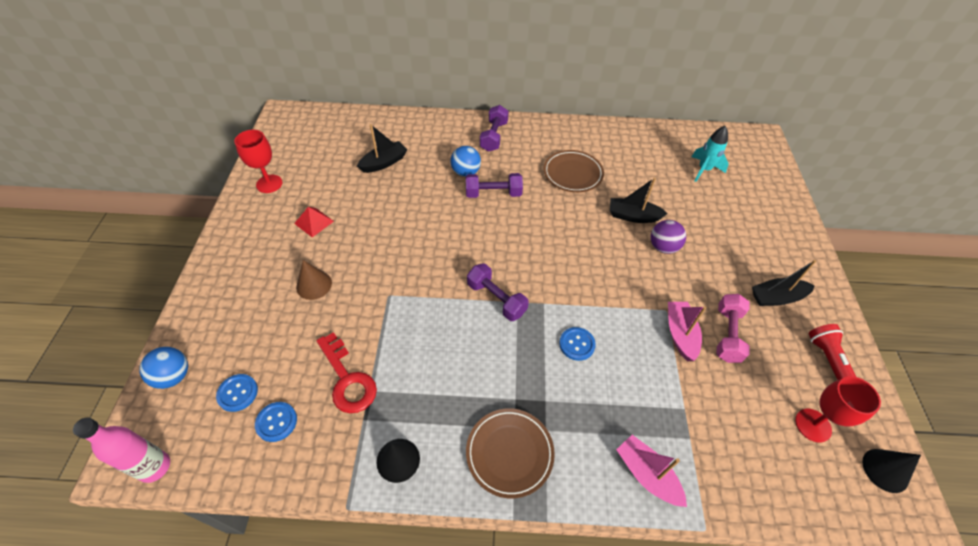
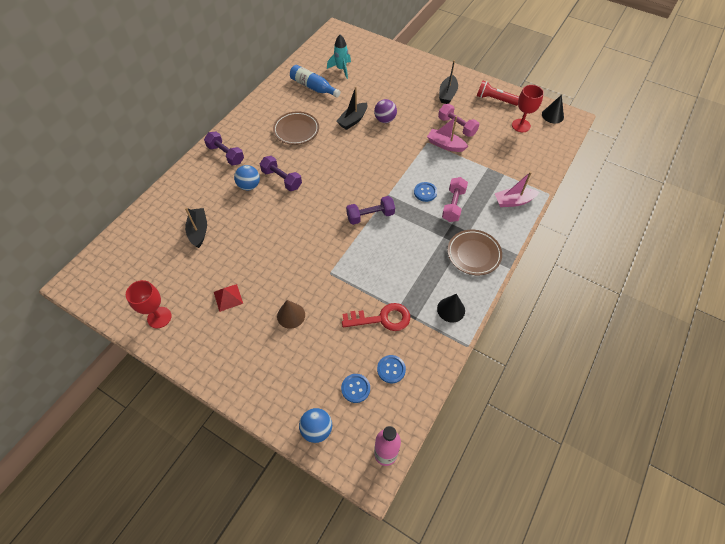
camera: 60 degrees left, 5 degrees up
purple dumbbell [466,173,523,198] -> purple dumbbell turned 75 degrees counterclockwise [260,156,302,191]
none -> blue bottle [290,65,341,98]
none -> pink dumbbell [442,177,468,222]

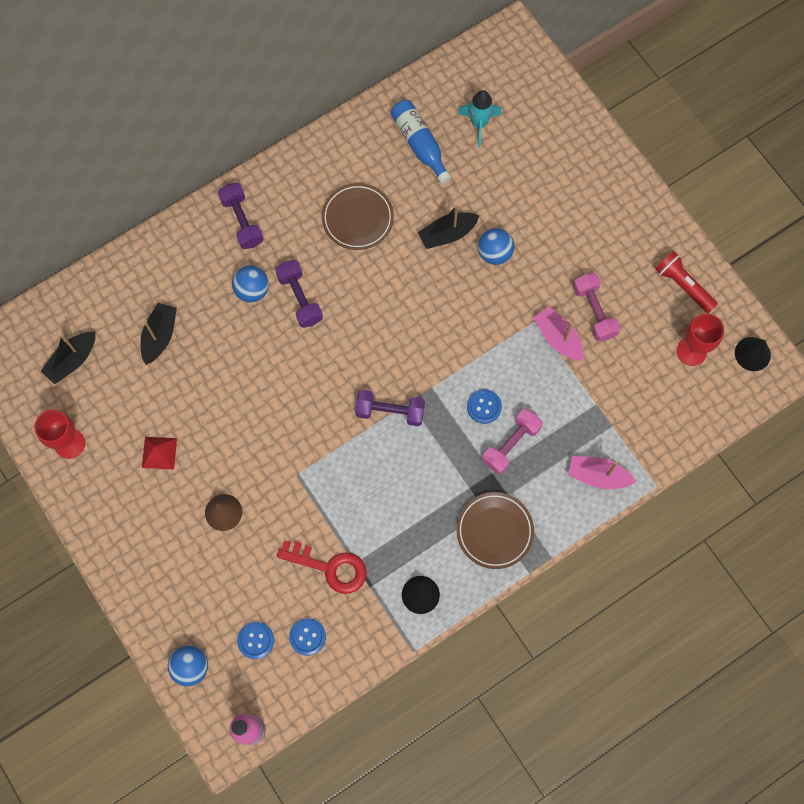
camera: 25 degrees right, 15 degrees up
purple ball [374,99,397,123] -> blue ball [478,228,514,265]
black boat [439,60,458,104] -> black boat moved to [41,332,95,384]

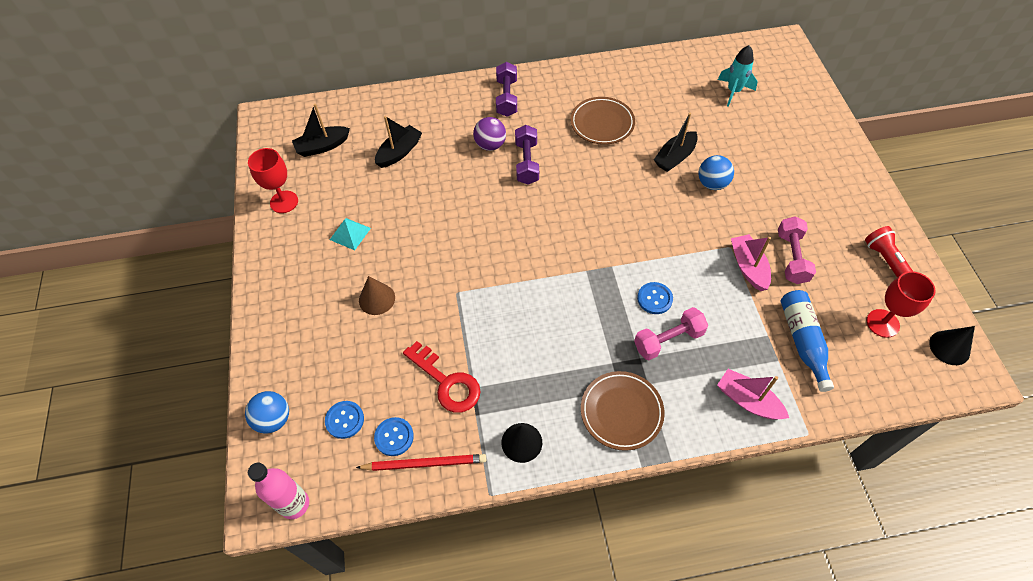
camera: 25 degrees right, 15 degrees down
red pyramid [142,437,177,470] -> turquoise pyramid [330,218,371,250]
blue ball [232,266,269,302] -> purple ball [473,117,506,151]
purple dumbbell [355,390,425,426] -> none
blue bottle [390,100,451,184] -> blue bottle moved to [780,290,834,392]
black boat [418,205,479,249] -> black boat turned 45 degrees counterclockwise [654,113,698,172]
none -> red pencil [356,454,486,471]

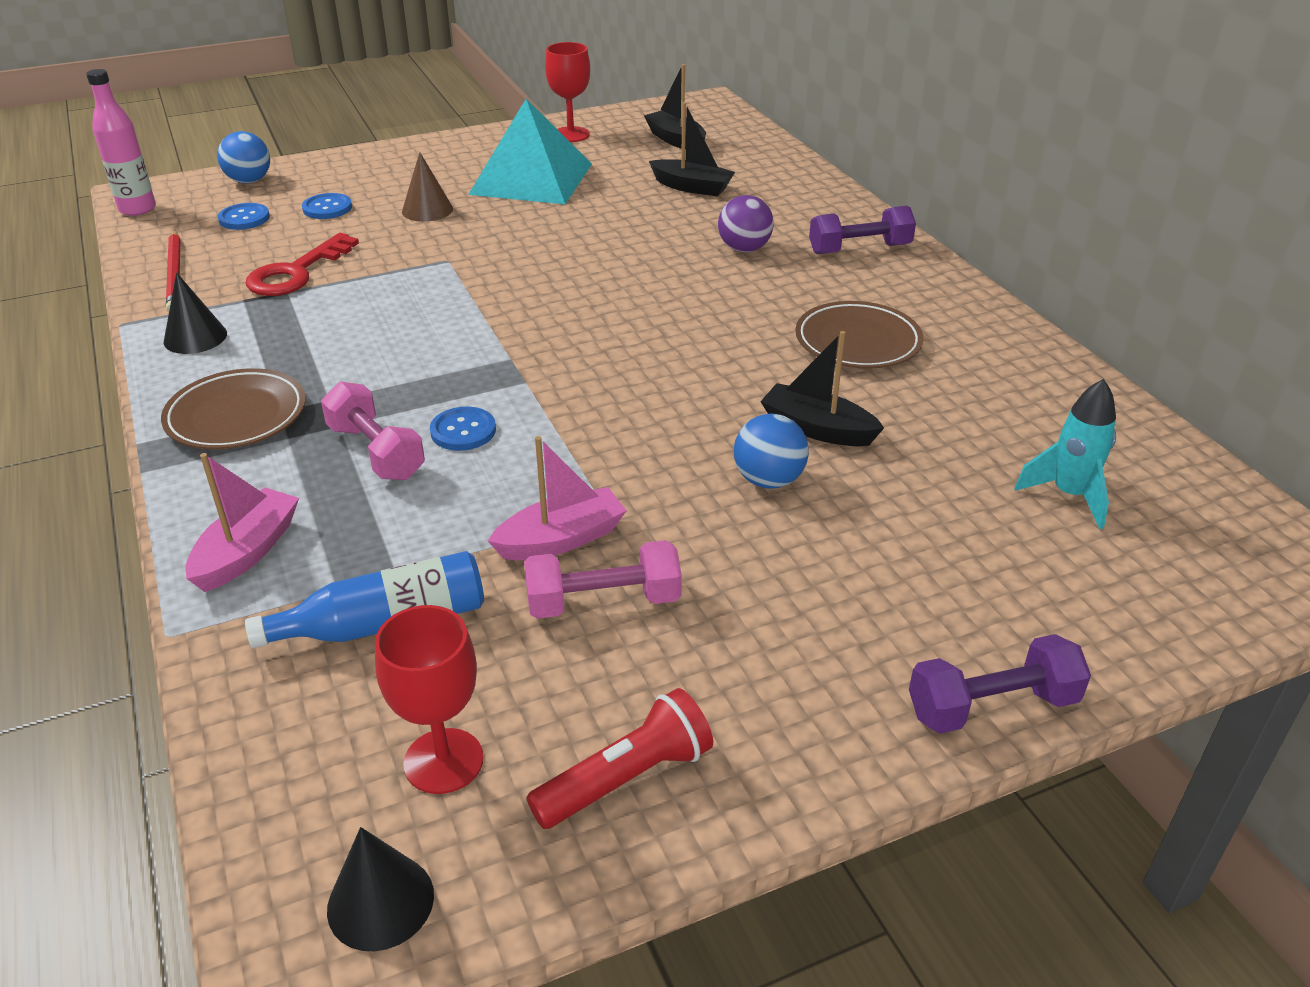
camera: 75 degrees right, 20 degrees down
turquoise pyramid [330,218,371,250] -> turquoise pyramid [468,99,592,204], size x2.33
blue button [374,417,414,456] -> blue button moved to [302,193,352,219]
purple dumbbell [515,125,539,185] -> purple dumbbell moved to [909,634,1091,733]

